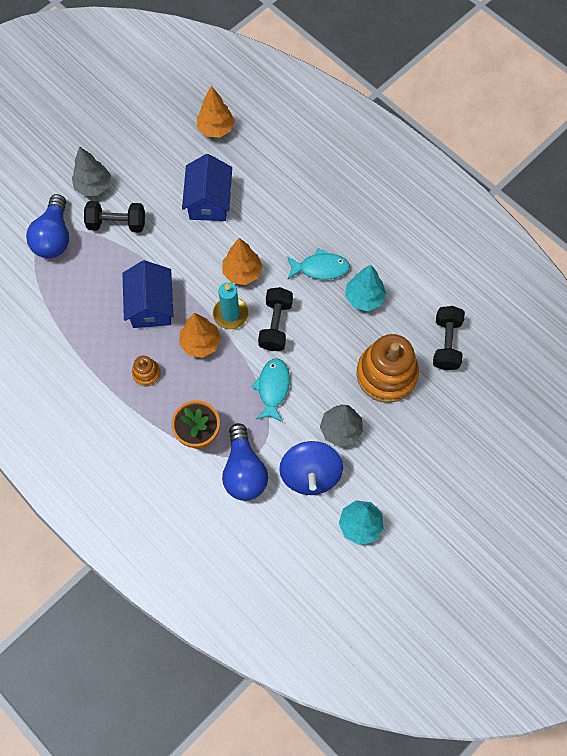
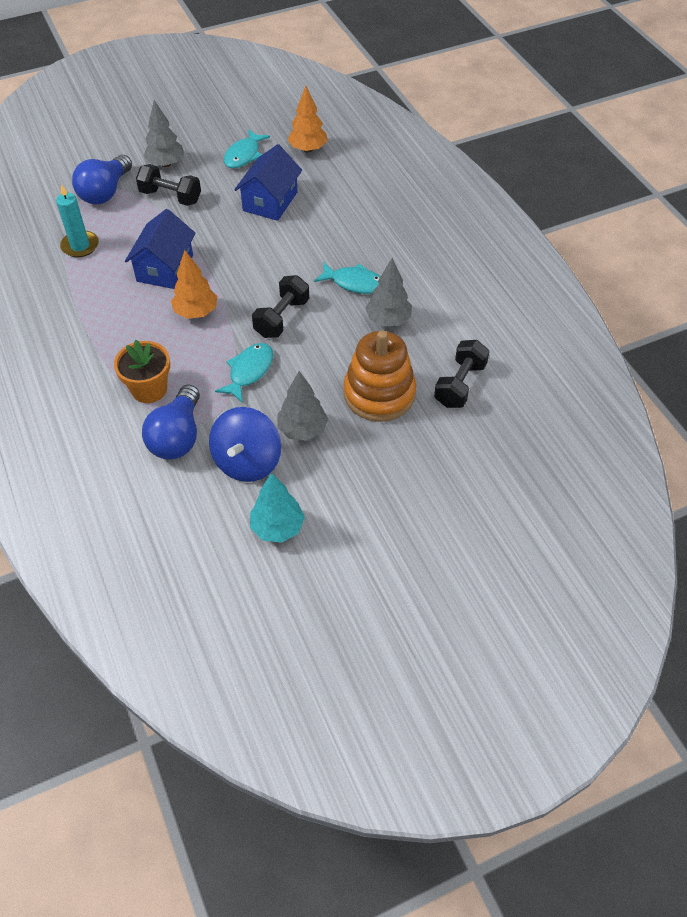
camera: 20 degrees right, 15 degrees down
orange stacking toy [132,356,161,386] -> none
turquoise candle [213,282,249,329] -> turquoise candle moved to [56,184,99,257]
orange tree [222,238,263,285] -> none
turquoise tree [345,265,386,311] -> grey tree [365,258,412,326]
none -> turquoise fish [224,129,270,168]

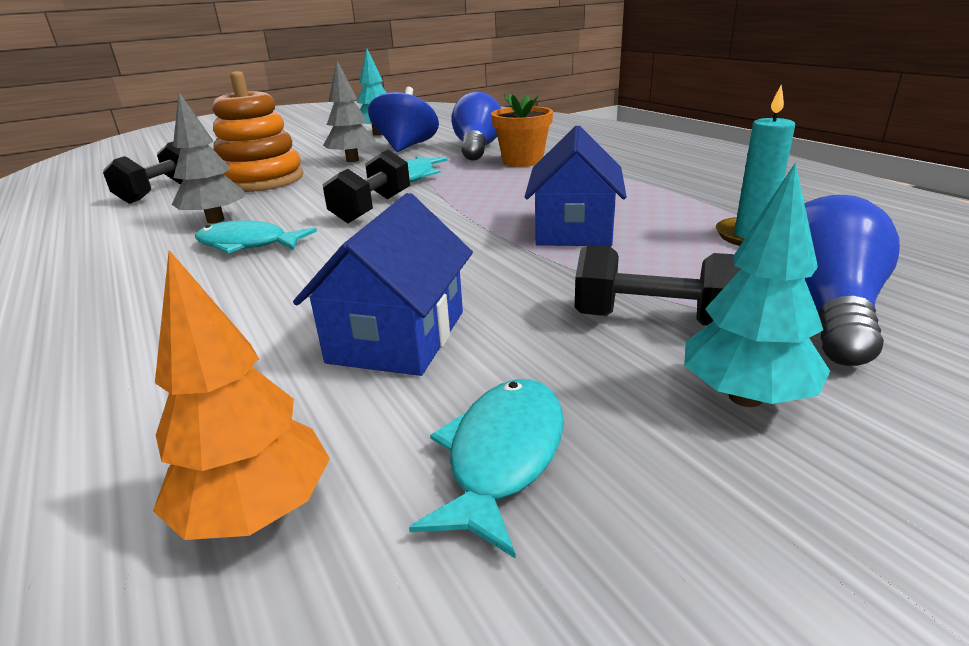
camera: 175 degrees right, 25 degrees down
grey tree [144,100,184,167] -> turquoise tree [684,162,830,407]
orange tree [171,250,217,319] -> none

